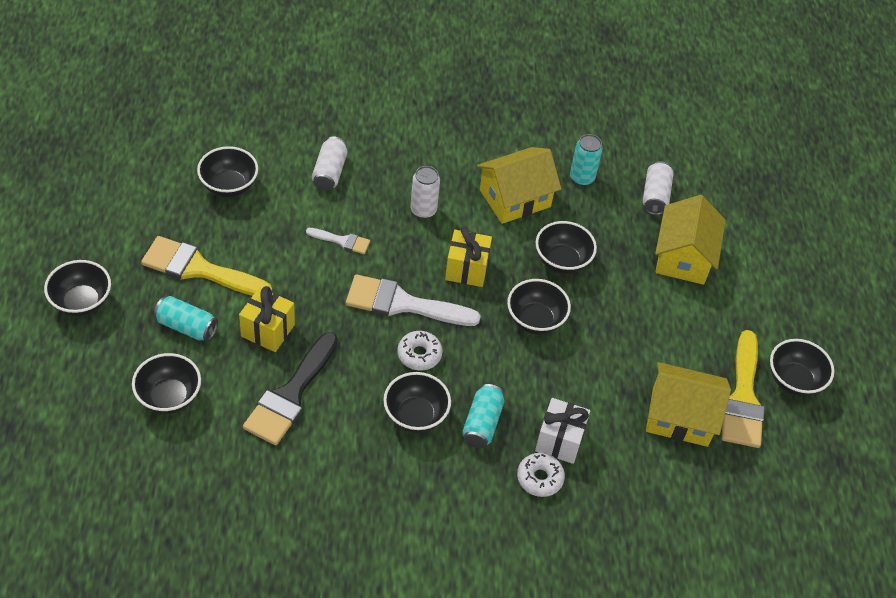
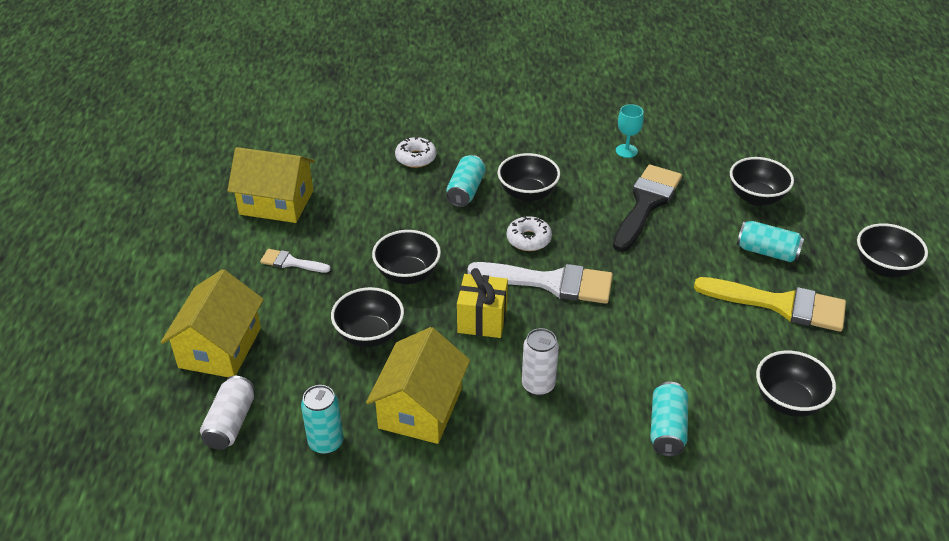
camera: 175 degrees left, 10 degrees down
yellow gift [239,286,295,352] -> none
white brush [306,228,370,254] -> white brush moved to [260,249,331,273]
white can [312,137,347,191] -> turquoise can [650,382,688,456]
yellow house [477,147,561,224] -> yellow house turned 45 degrees counterclockwise [366,327,470,444]
white gift [535,398,590,464] -> none
yellow brush [721,330,765,448] -> none
black bowl [770,339,834,396] -> none
none -> turquoise goblet [616,104,644,158]

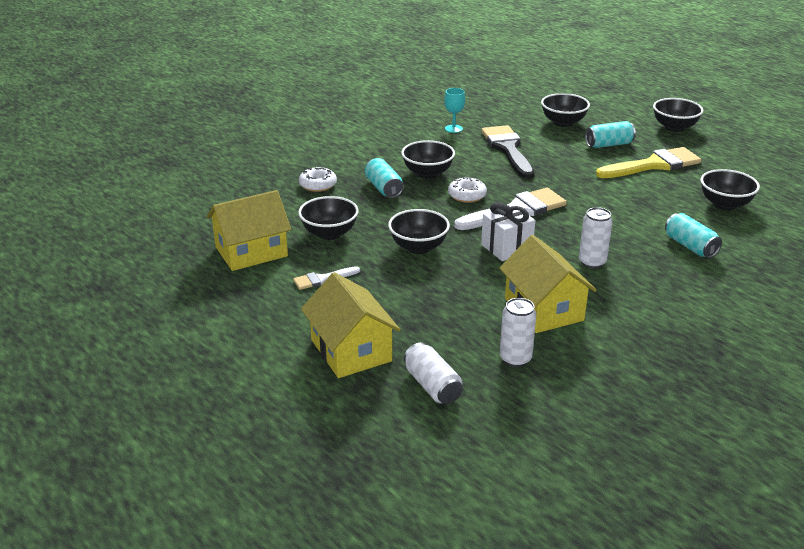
camera: 40 degrees left, 10 degrees down
turquoise can [301,385,344,454] -> white can [500,298,537,367]
black bowl [331,287,404,347] -> black bowl moved to [298,196,359,240]
yellow gift [457,268,508,338] -> white gift [481,202,535,261]

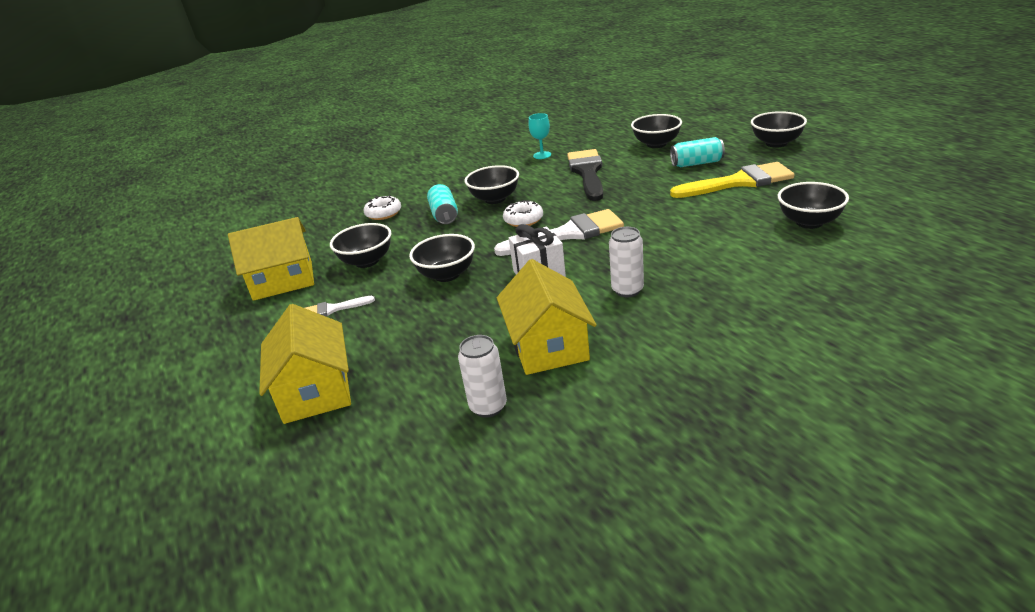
camera: 15 degrees right, 0 degrees up
white can [404,343,463,404] -> none
turquoise can [665,213,722,258] -> none

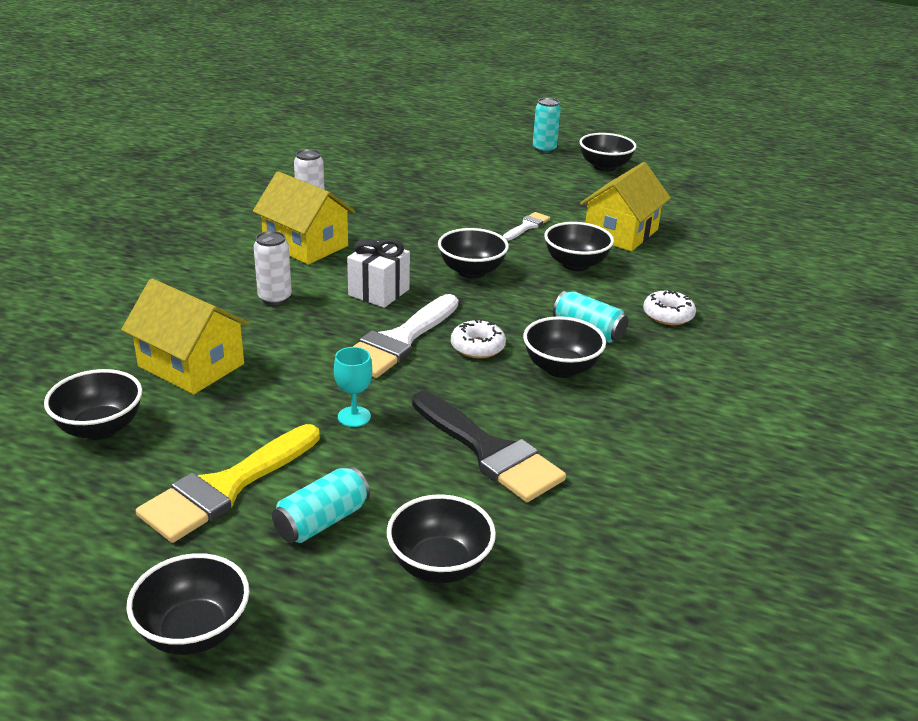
camera: 135 degrees right, 0 degrees up
yellow house [259,304,351,424] -> yellow house moved to [121,278,250,395]
turquoise goblet [529,113,551,159] -> turquoise goblet moved to [334,347,372,427]
none -> turquoise can [533,98,561,153]
none -> black bowl [579,133,637,172]

